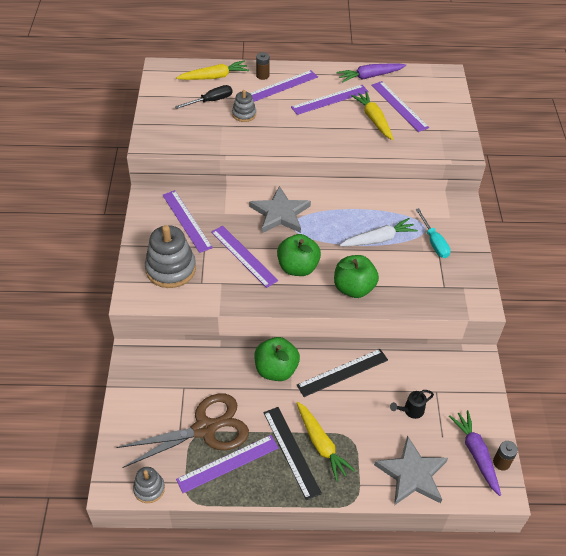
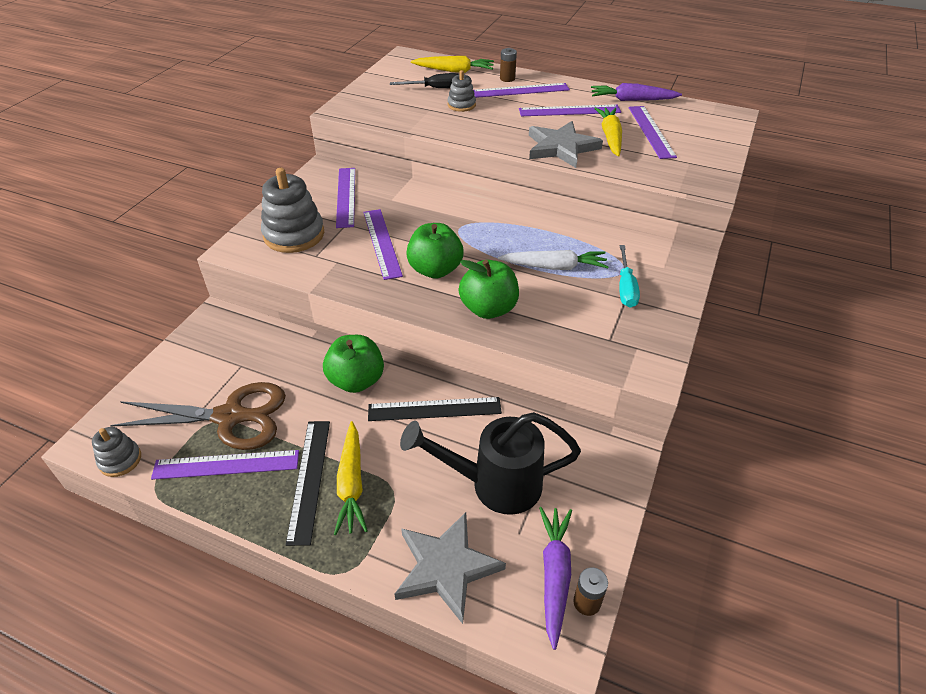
camera: 25 degrees right, 5 degrees down
grey star [249,186,311,233] -> grey star moved to [529,121,603,168]
black watering can [390,390,434,419] -> black watering can [400,412,581,515], size x2.31

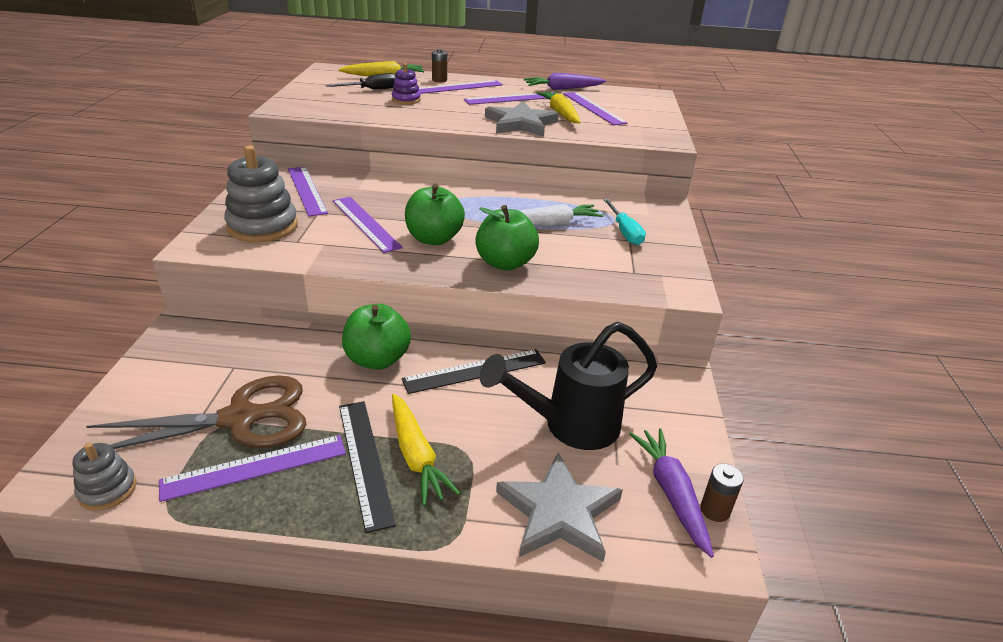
camera: 20 degrees left, 10 degrees down
grey stacking toy [448,70,476,112] -> purple stacking toy [392,63,421,105]

